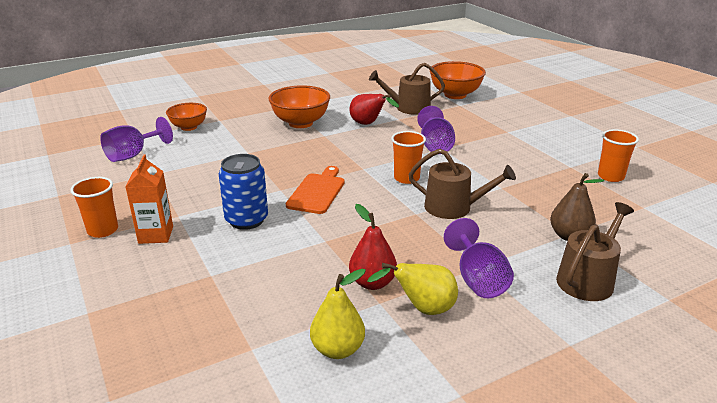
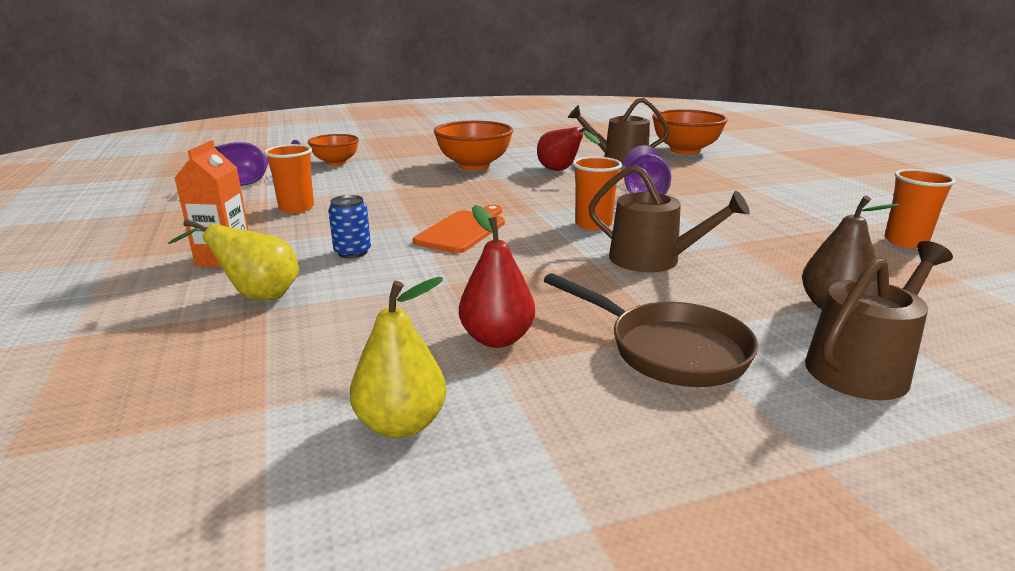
camera: 10 degrees right, 5 degrees down
orange cup [70,177,118,238] -> orange cup moved to [264,144,314,213]
blue can [219,154,268,230] -> blue can [328,195,371,258], size x0.60
yellow pear [367,263,458,315] -> yellow pear moved to [168,219,299,301]
purple goblet [444,218,514,298] -> brown pan [544,273,758,387]

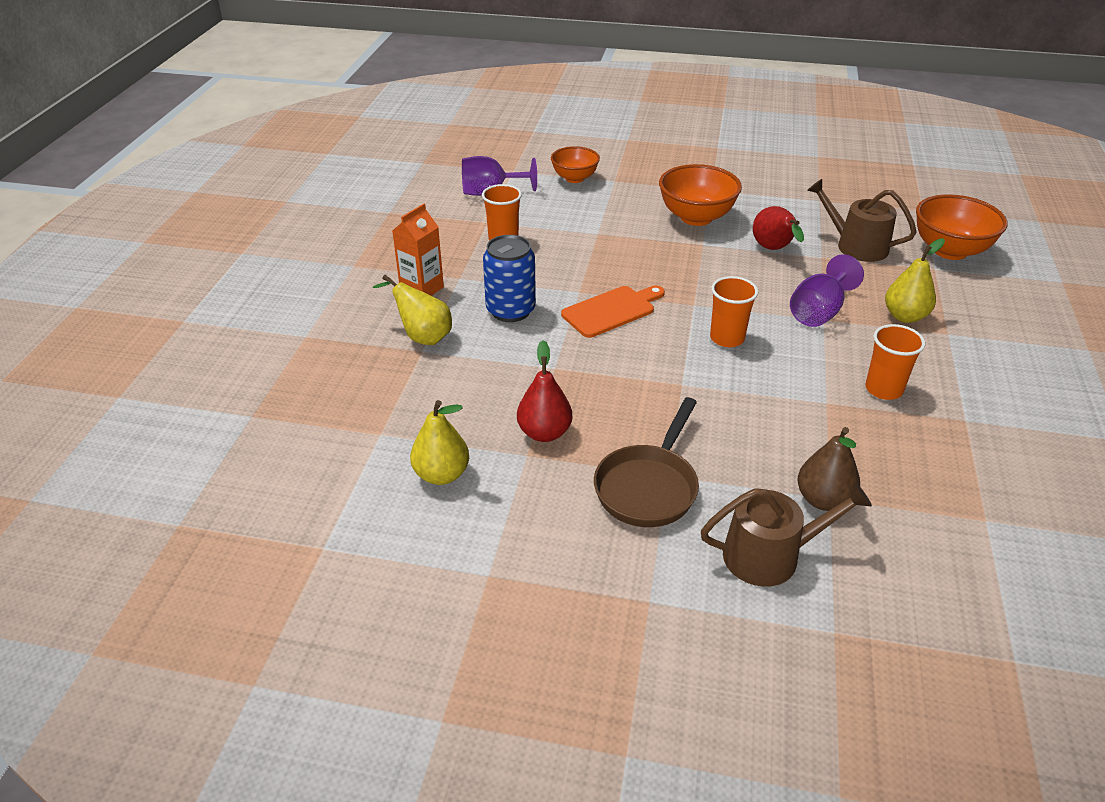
camera: 30 degrees right, 15 degrees up
blue can [328,195,371,258] -> blue can [483,235,536,322], size x1.65
brown pan [544,273,758,387] -> brown pan turned 45 degrees clockwise [594,397,699,527]
brown watering can [588,165,750,272] -> none
orange cup [885,169,956,248] -> orange cup moved to [866,324,925,400]
none -> yellow pear [885,238,945,323]

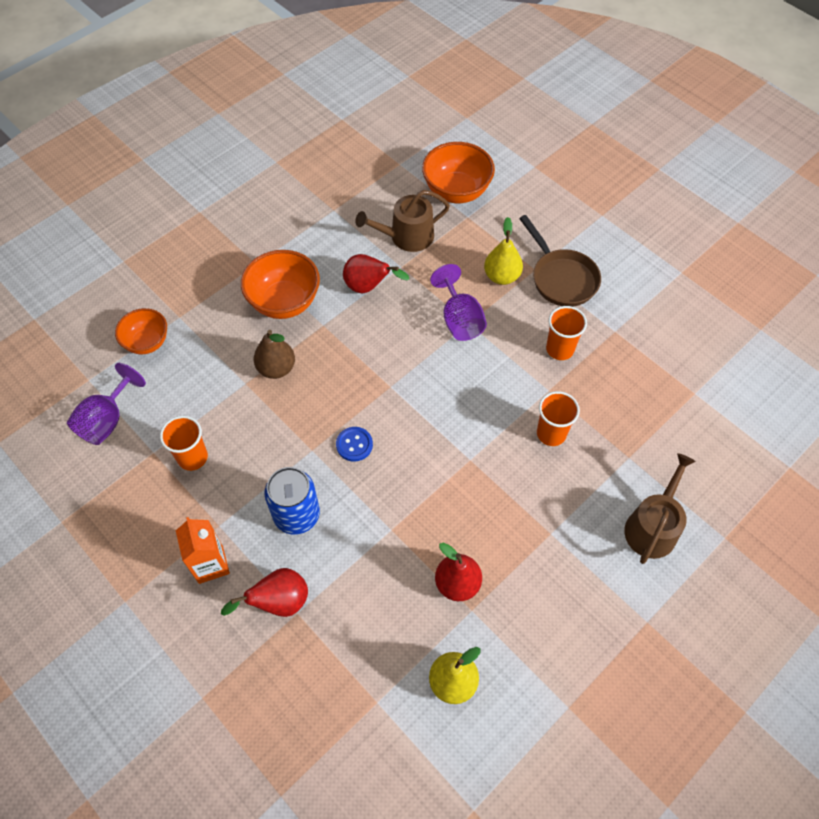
camera: 55 degrees left, 20 degrees up
yellow pear [373,275,452,345] -> red pear [221,568,308,617]
orange cutting board [561,286,665,338] -> blue button [336,427,373,462]
brown pan [594,397,699,527] -> brown pan moved to [519,215,601,307]
orange cup [710,276,758,347] -> orange cup moved to [537,391,580,446]
brown pear [798,427,860,511] -> brown pear moved to [254,330,295,379]

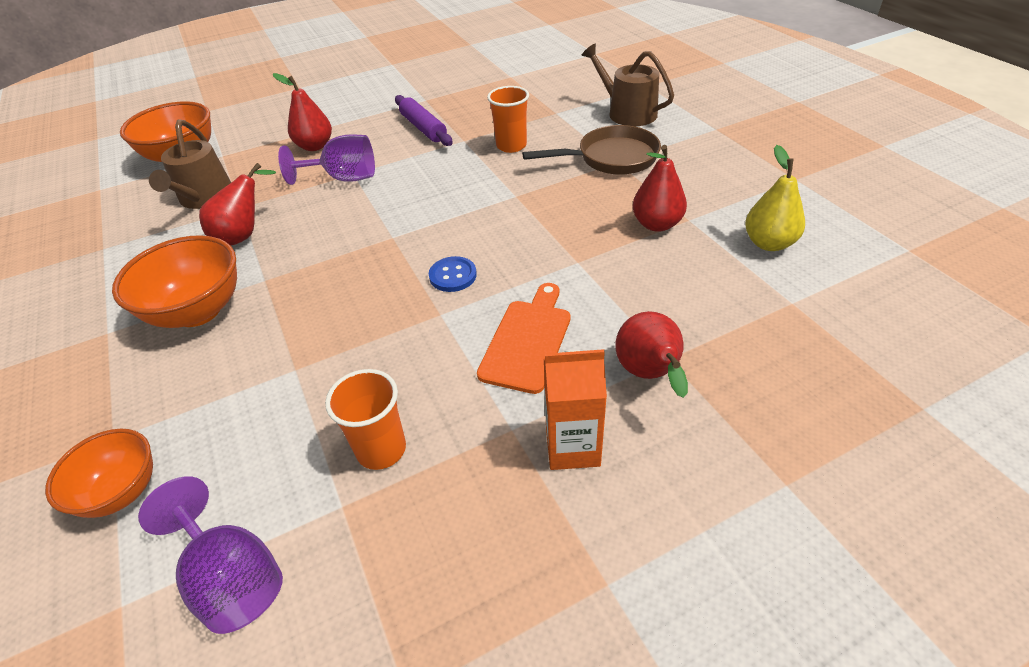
camera: 70 degrees left, 15 degrees down
brown pear [254,330,295,379] -> none
blue can [264,467,320,535] -> orange cutting board [477,283,570,394]
yellow pear [484,217,523,285] -> red pear [273,73,332,151]
brown pan [519,215,601,307] -> brown pan moved to [522,125,661,175]
orange cup [546,306,587,360] -> purple rolling pin [395,95,453,146]

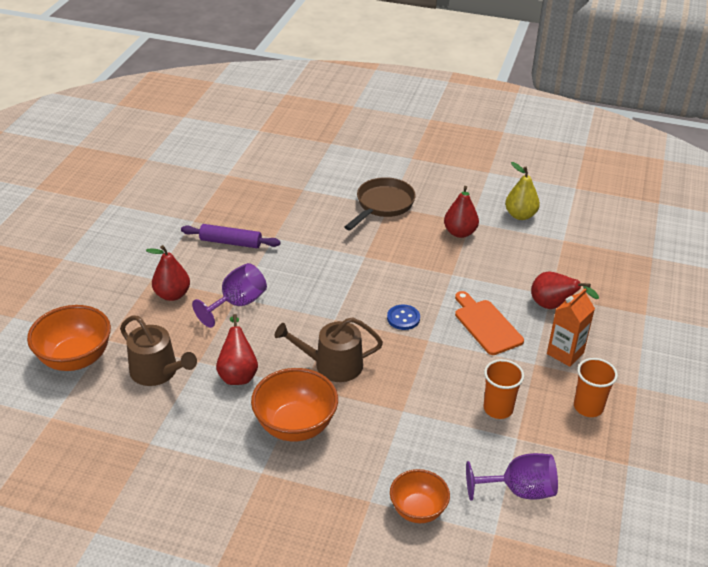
camera: 50 degrees left, 5 degrees down
orange cup [487,86,529,153] -> orange cup moved to [574,358,618,417]
brown watering can [582,44,674,126] -> brown watering can moved to [275,317,383,382]

